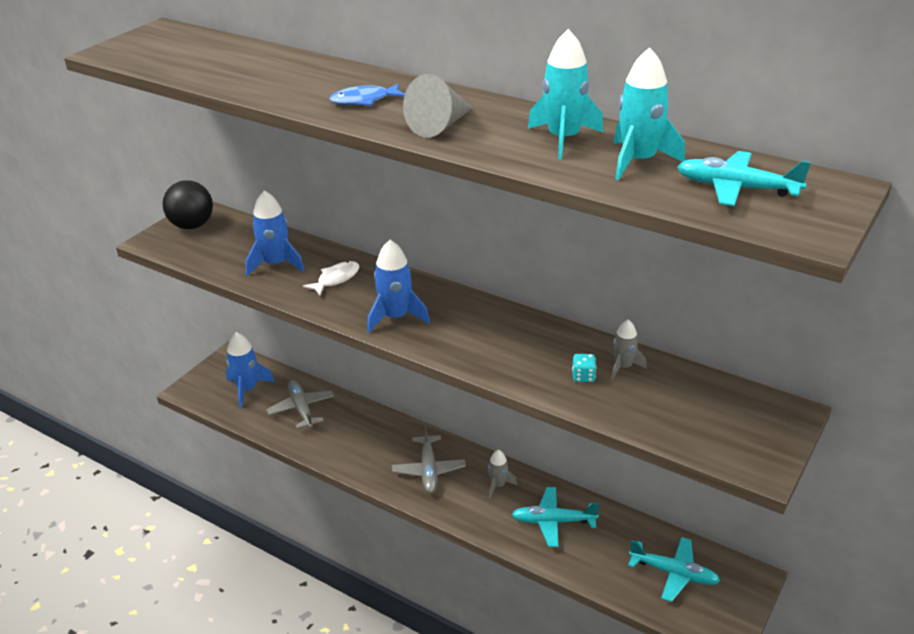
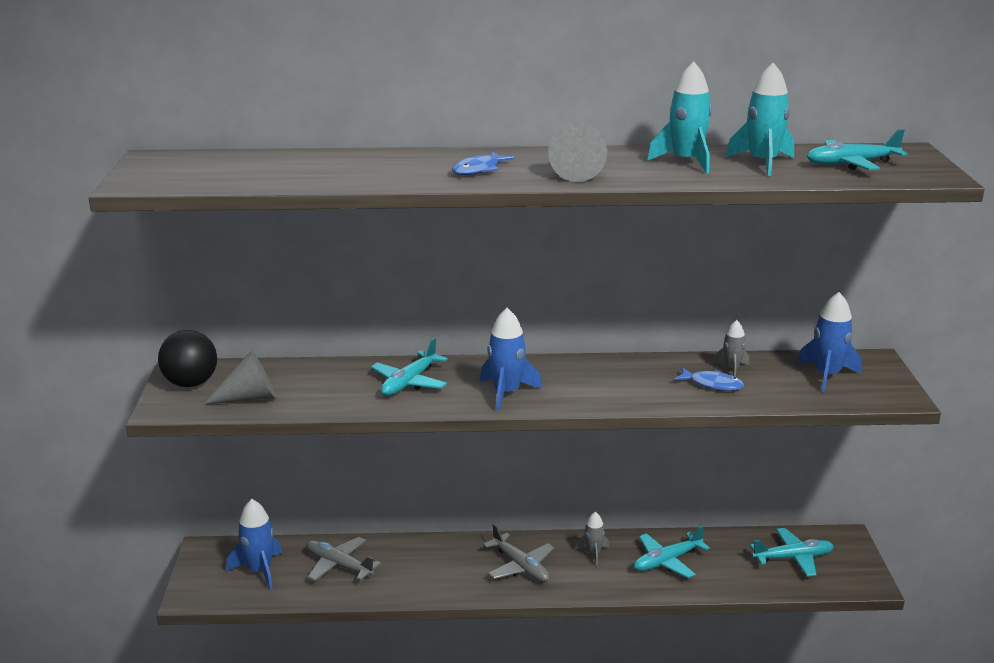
camera: 35 degrees left, 10 degrees down
blue rocket [245,190,305,276] -> blue rocket moved to [798,292,862,392]
white fish [303,261,359,296] -> turquoise plane [371,337,448,396]
turquoise dice [572,354,597,382] -> blue fish [674,367,744,391]
none -> grey cone [203,350,276,405]

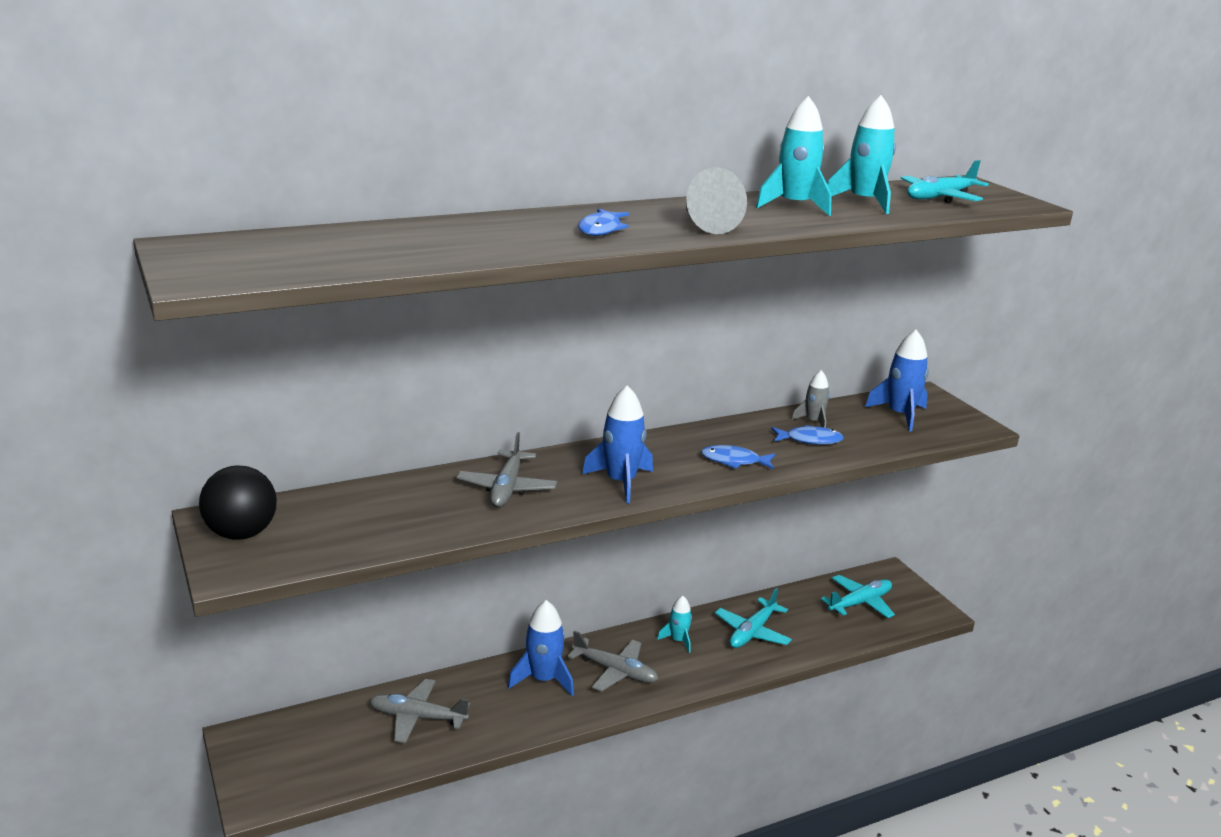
camera: 25 degrees left, 0 degrees up
grey cone [203,350,276,405] -> none
blue rocket [226,499,282,590] -> blue rocket moved to [508,600,574,696]
turquoise plane [371,337,448,396] -> grey plane [456,432,557,507]
grey rocket [575,512,609,566] -> turquoise rocket [657,595,692,653]
none -> blue fish [701,445,775,469]

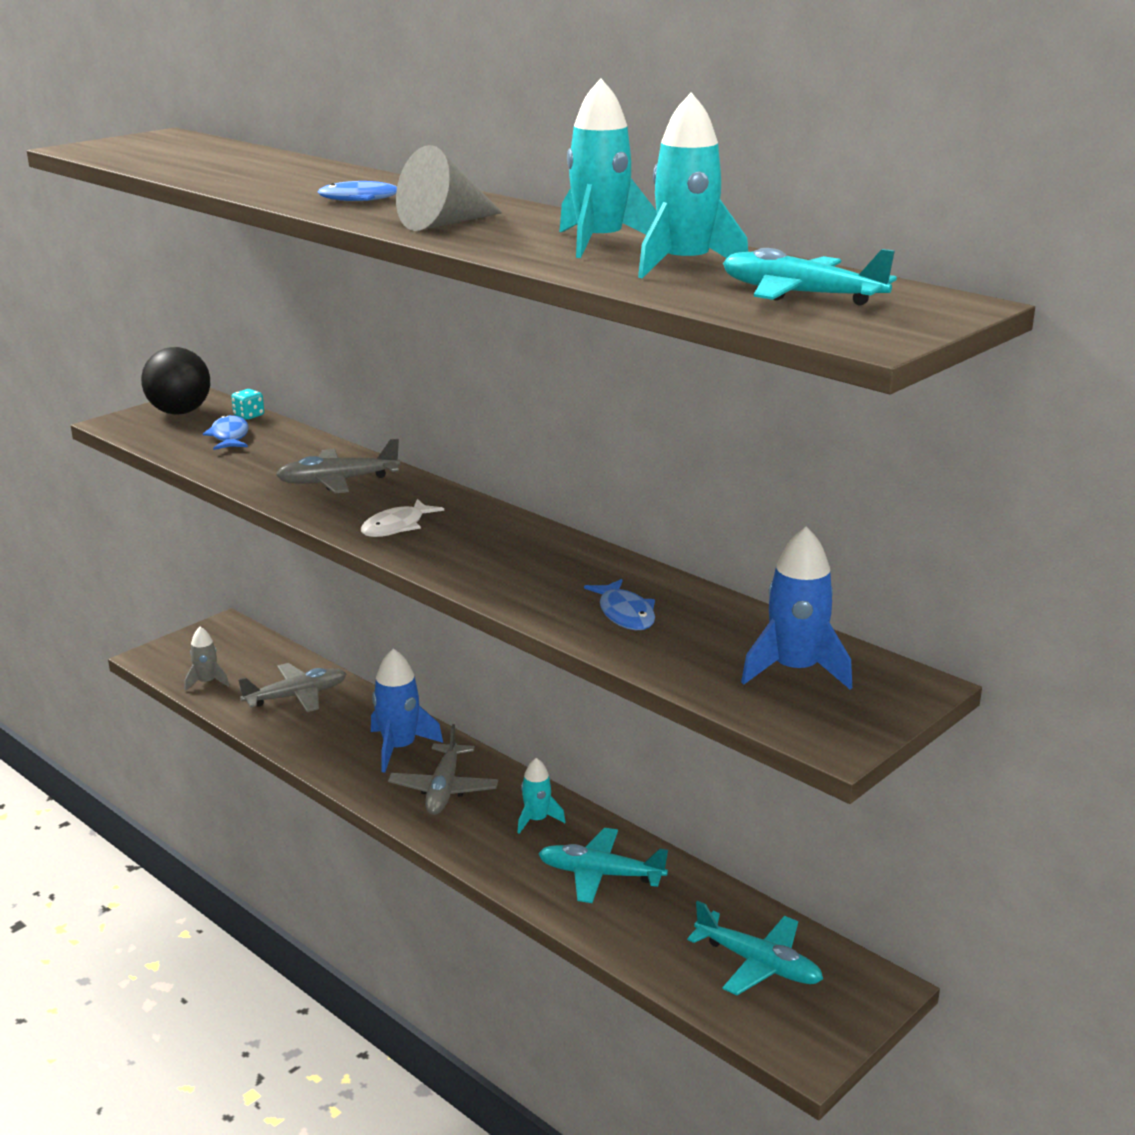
camera: 70 degrees right, 0 degrees up
grey plane [369,679,470,743] -> grey plane turned 75 degrees clockwise [238,663,346,712]
blue rocket [582,385,653,504] -> white fish [361,499,444,537]
blue fish [701,445,775,469] -> blue fish moved to [203,415,249,450]
grey rocket [792,370,830,428] -> grey rocket moved to [184,627,229,691]
none -> turquoise dice [232,389,264,420]

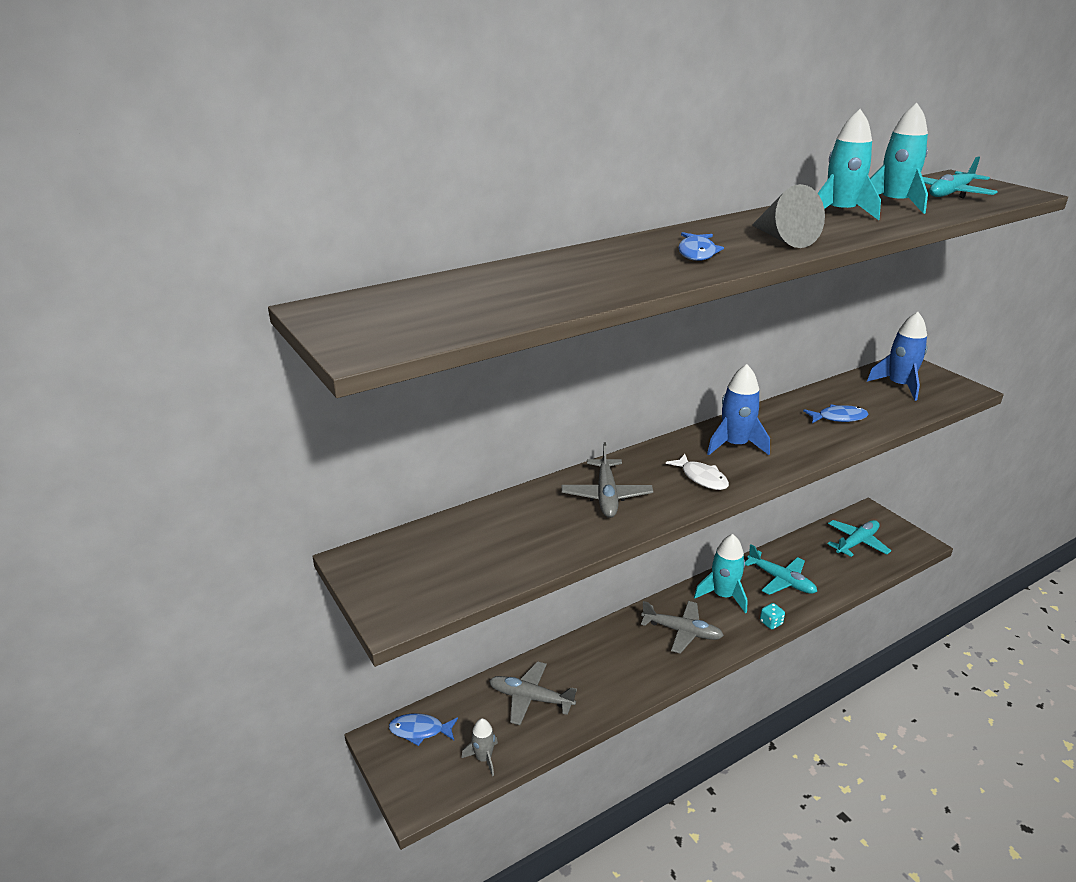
camera: 75 degrees left, 5 degrees up
black ball [141,347,210,415] -> none
blue fish [203,415,249,450] -> blue fish moved to [389,713,458,746]
turquoise dice [232,389,264,420] -> turquoise dice moved to [760,603,785,630]
grey plane [238,663,346,712] -> grey plane turned 60 degrees counterclockwise [489,661,577,725]
blue rocket [371,648,443,773] -> blue rocket moved to [707,364,770,455]
turquoise rocket [517,758,566,834] -> turquoise rocket [694,534,748,613], size x1.66
turquoise plane [538,828,668,903] -> turquoise plane turned 75 degrees counterclockwise [745,544,817,595]

